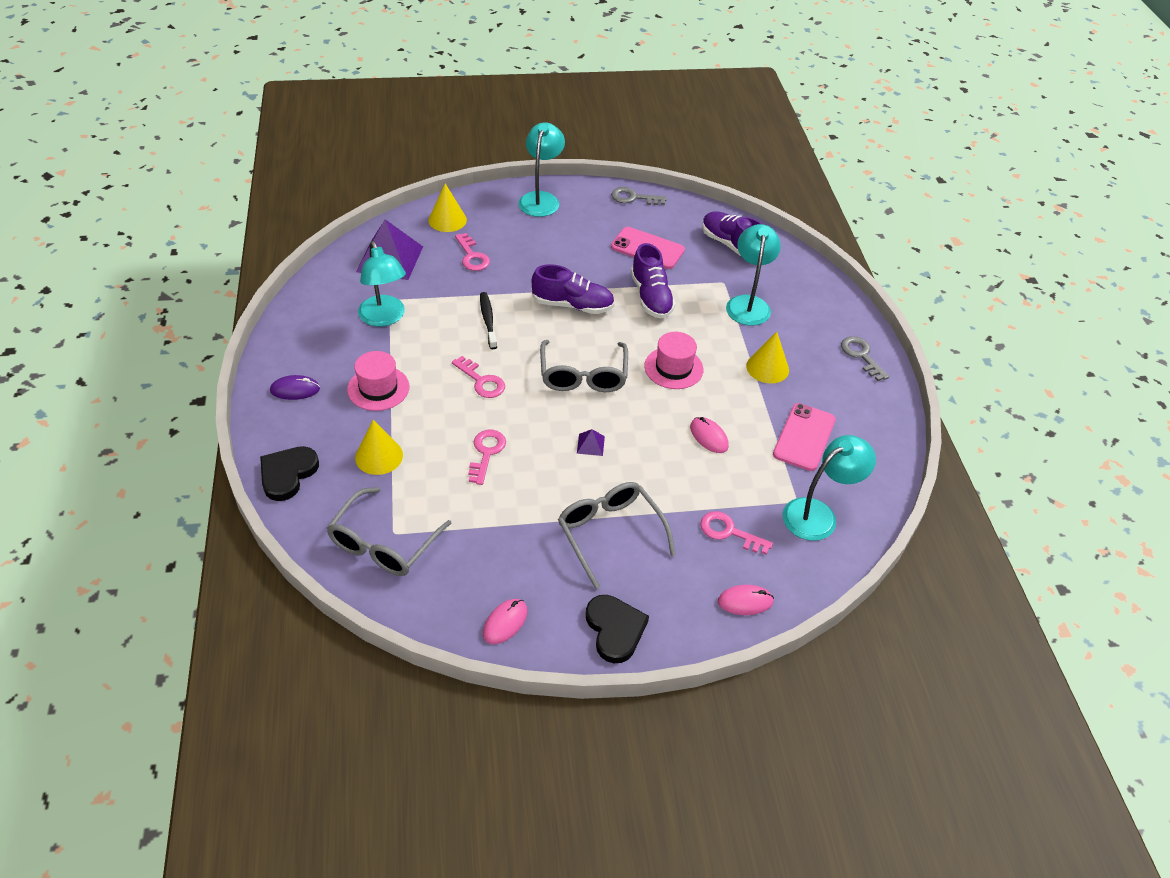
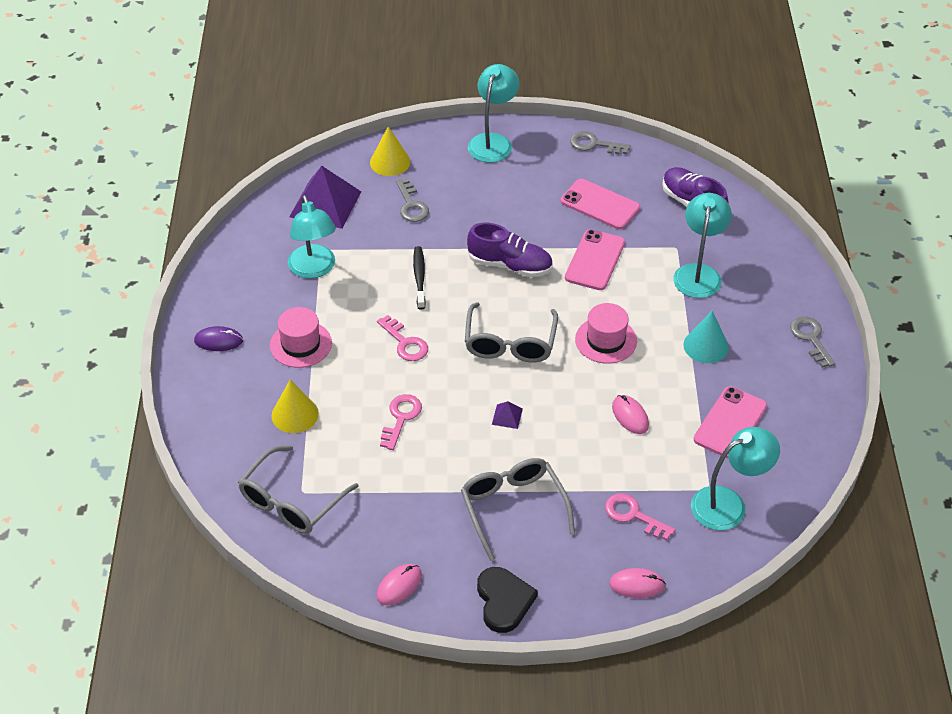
camera: 10 degrees right, 0 degrees up
black heart [260,446,319,501] -> none
pink key [455,233,490,271] -> grey key [396,178,429,222]
purple shoe [631,243,676,319] -> pink phone [565,229,625,290]
yellow cone [746,332,789,383] -> turquoise cone [683,311,729,363]

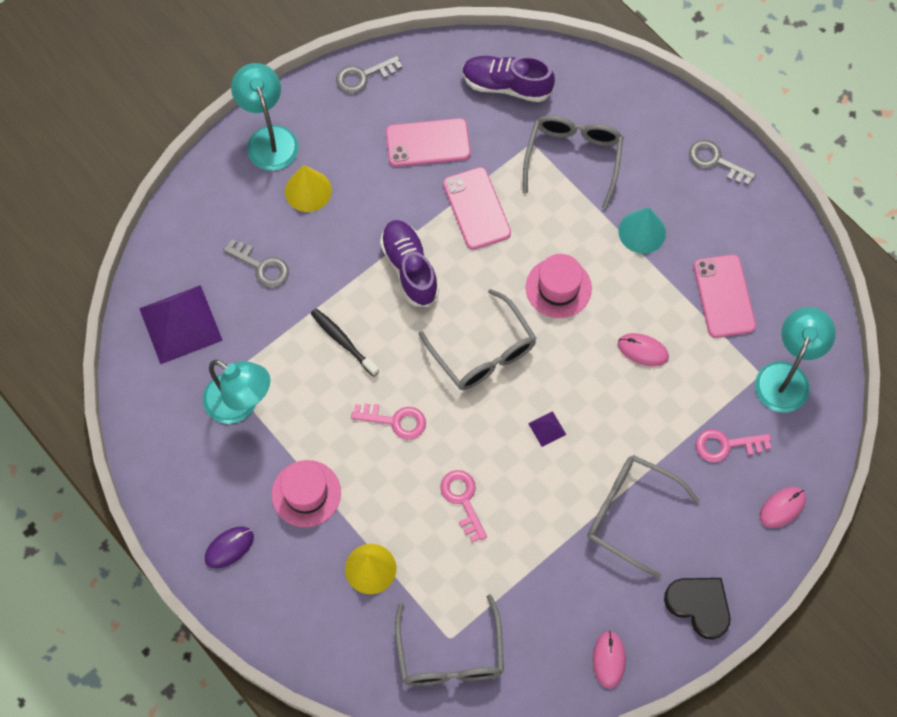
camera: 40 degrees left, 20 degrees up
yellow cone [370,126,410,176] -> yellow cone moved to [285,165,332,212]
purple shoe [467,223,553,277] -> purple shoe turned 90 degrees counterclockwise [380,220,439,307]
turquoise lamp [673,193,732,298] -> grey glasses [523,115,623,209]

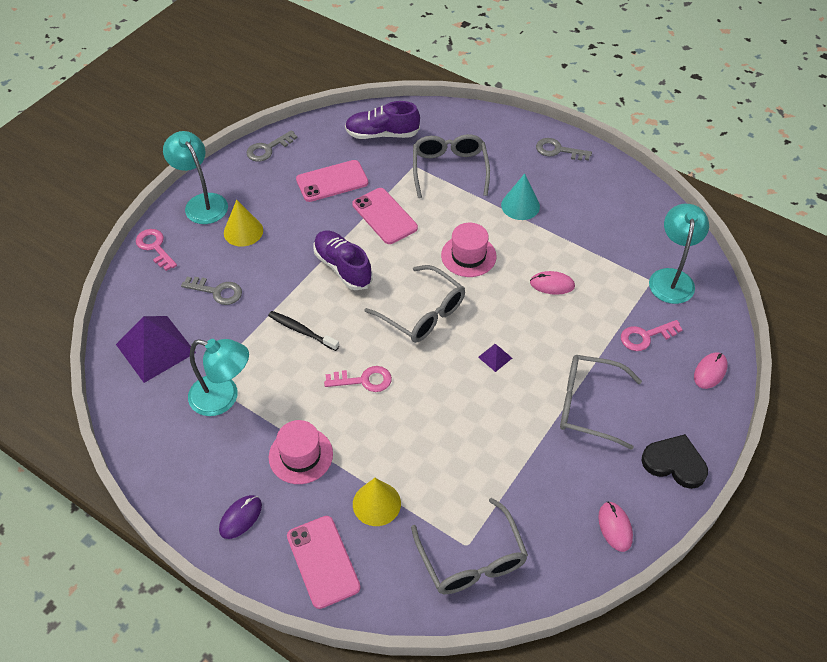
camera: 15 degrees left, 15 degrees down
pink key [440,470,487,542] -> pink key moved to [136,229,177,271]
pink phone [693,254,756,338] -> pink phone moved to [287,516,361,609]

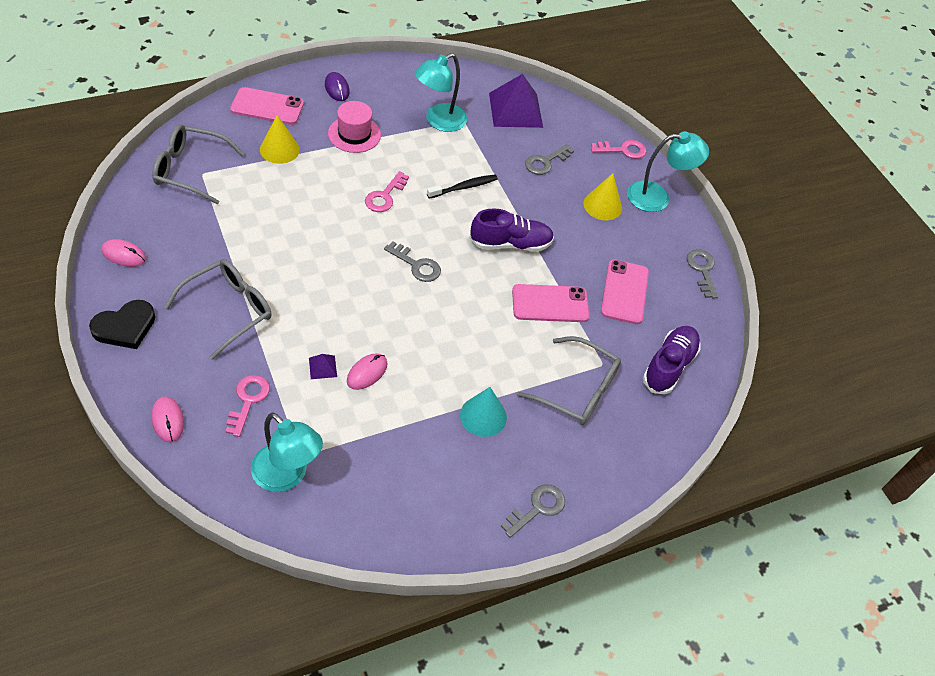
camera: 115 degrees right, 0 degrees up
grey glasses [364,265,465,343] -> grey key [384,241,441,282]
pink hat [441,223,496,277] -> none
purple pyramid [478,344,512,372] -> purple pyramid moved to [309,354,337,379]

